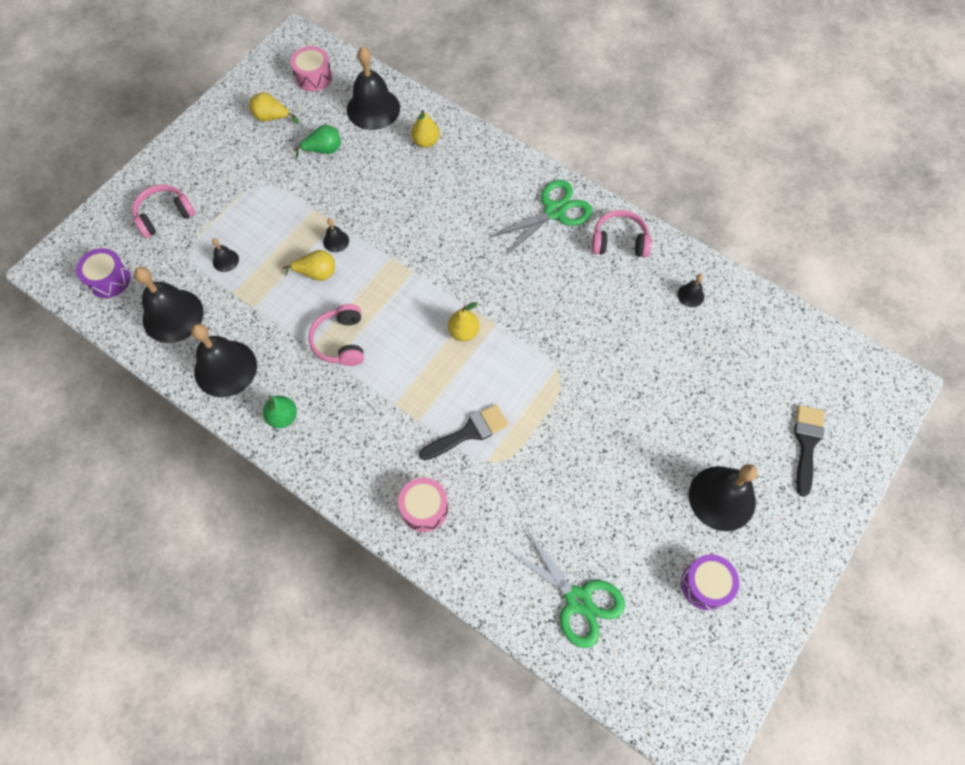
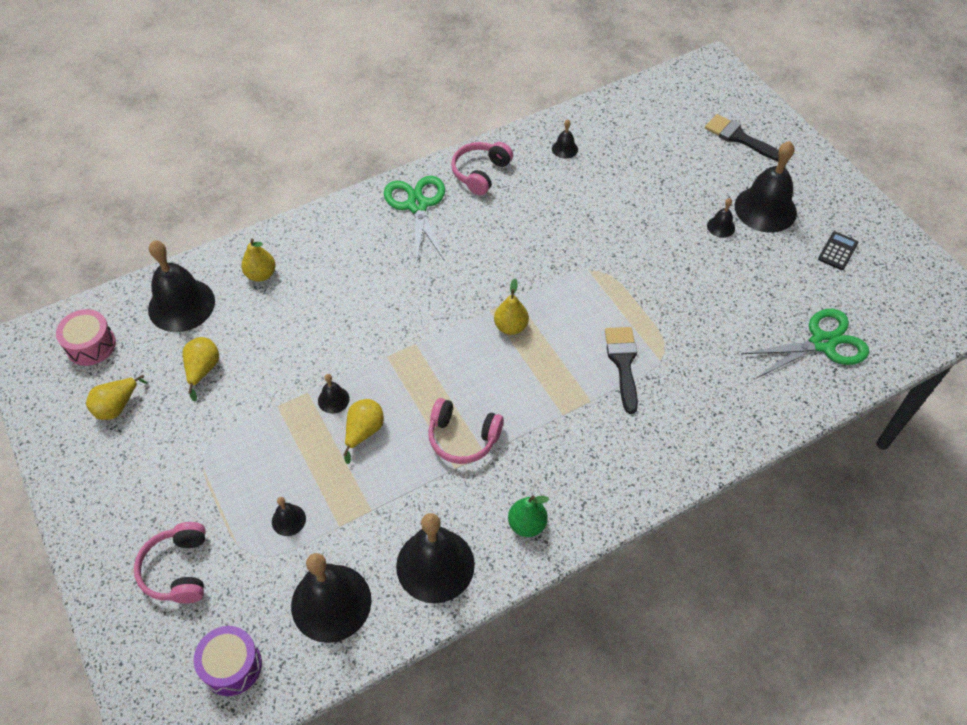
camera: 65 degrees left, 10 degrees down
green pear [293,125,341,159] -> yellow pear [183,337,219,402]
pink drum [398,478,448,532] -> none
purple drum [681,554,739,610] -> black calculator [818,231,858,270]
none -> black bell [707,198,735,238]

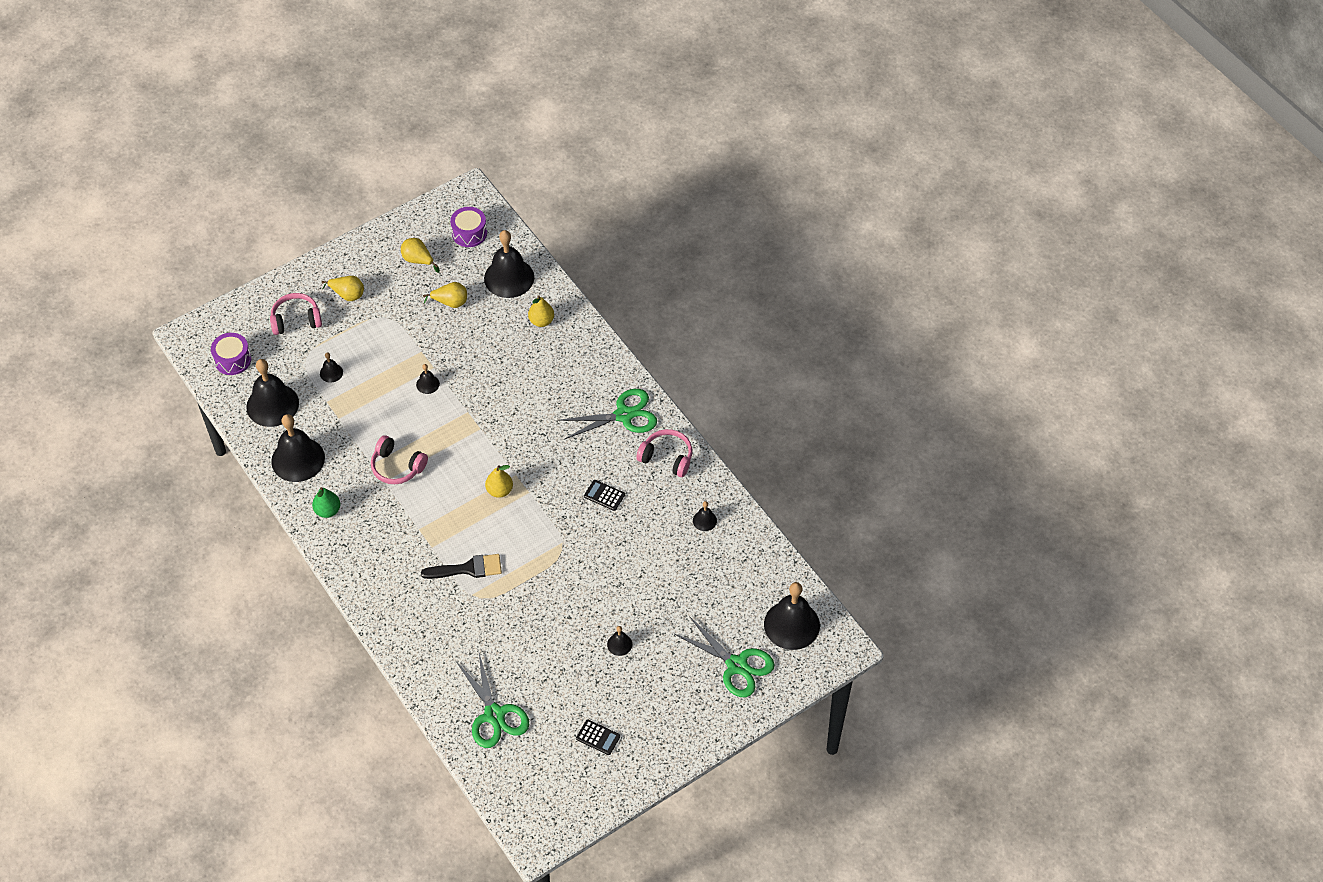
camera: 85 degrees right, 0 degrees up
pink drum [56,309,116,366] -> purple drum [450,207,487,247]
yellow pear [343,399,384,464] -> yellow pear moved to [322,276,364,301]
pink headphones [428,398,504,464] -> pink headphones turned 75 degrees counterclockwise [371,435,428,484]
black brush [705,114,779,161] -> green scissors [674,616,775,697]
black bell [735,141,797,233] -> black bell moved to [764,582,820,650]
none -> black calculator [584,480,625,511]

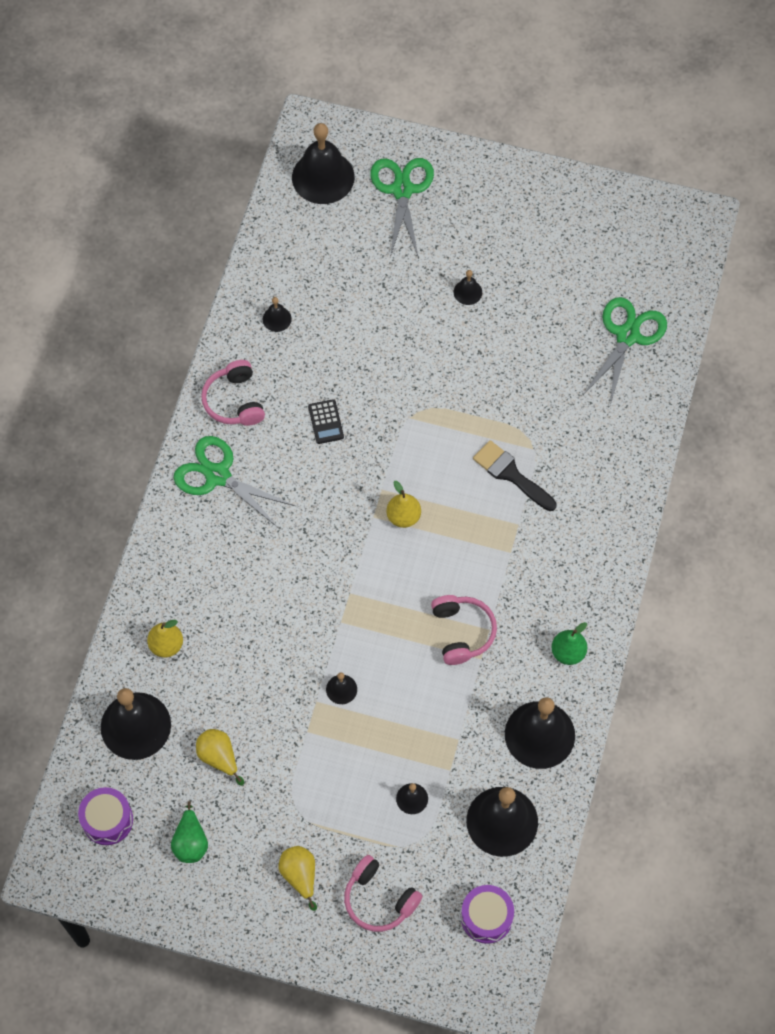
camera: 130 degrees left, 10 degrees up
yellow pear [401,238,440,273] -> green pear [171,801,208,863]
black calculator [576,720,620,755] -> none

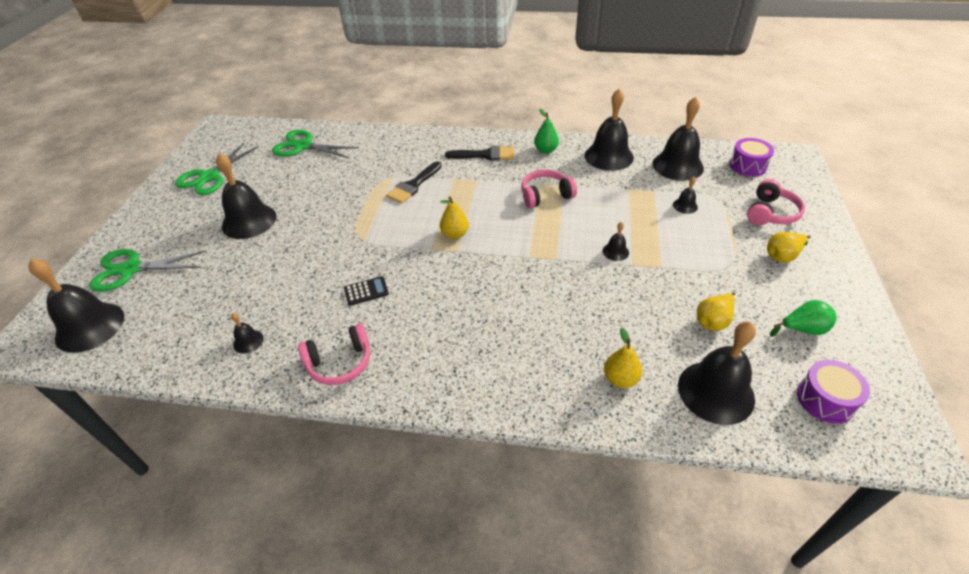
camera: 95 degrees left, 20 degrees down
green scissors [174,436,295,527] -> green scissors moved to [175,143,259,195]
black bell [454,270,482,305] -> black bell [216,153,277,239], size x2.23
none -> black brush [445,146,514,161]

